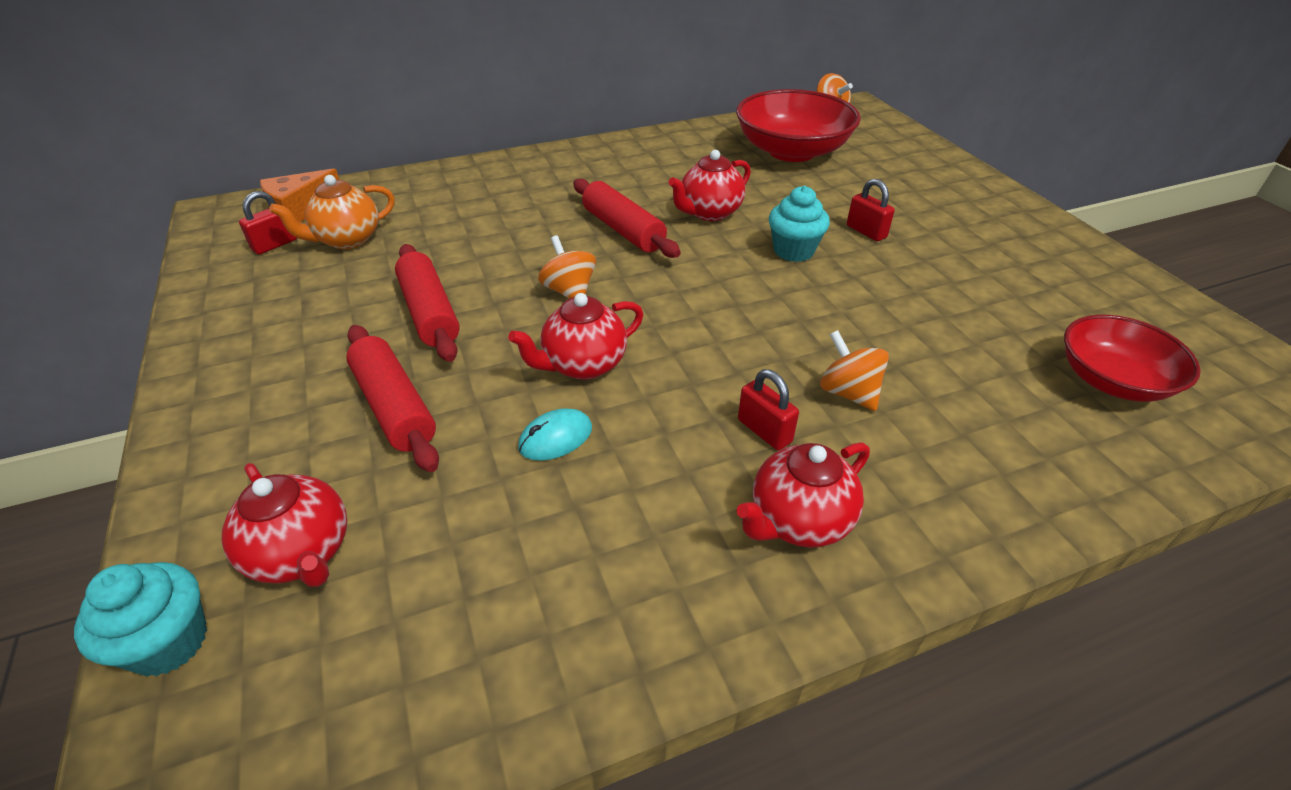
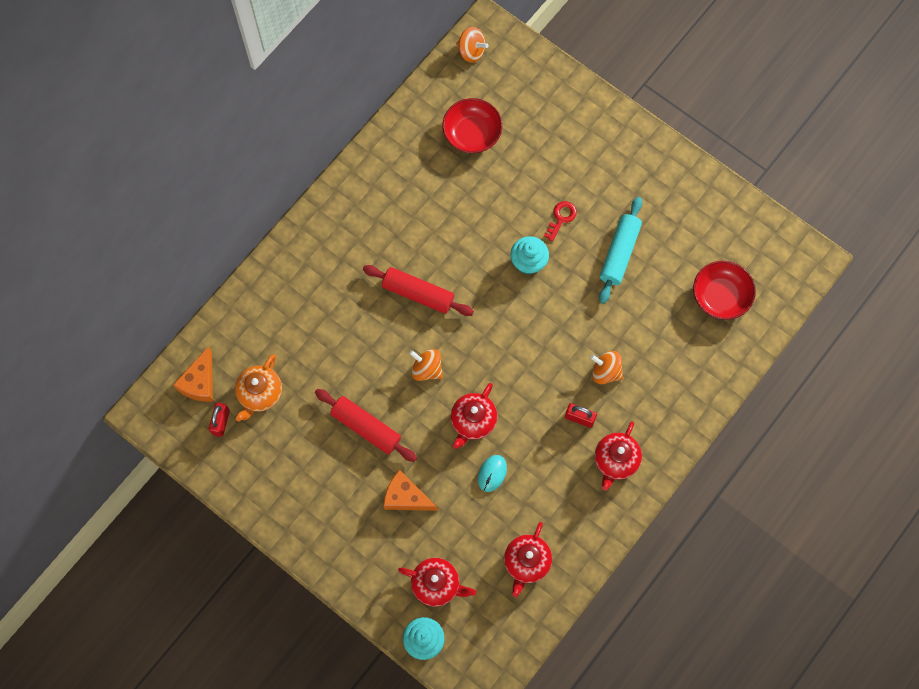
camera: 30 degrees left, 30 degrees up
red rolling pin [346,325,439,472] -> orange cheese [384,470,438,511]
red teapot [668,150,751,221] -> red teapot moved to [504,522,552,597]
red bowl [736,89,861,162] -> red bowl [442,98,502,153], size x0.64
red padlock [847,179,895,241] -> red key [544,201,577,242]
none -> turquoise rolling pin [599,197,642,304]

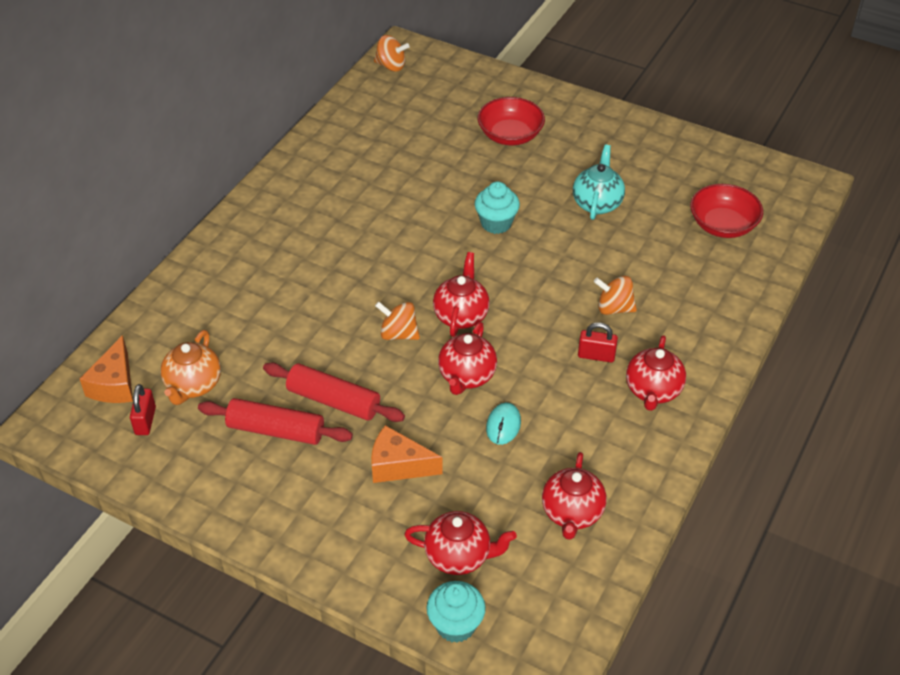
camera: 10 degrees left, 25 degrees down
red rolling pin [363,265,474,316] -> red rolling pin moved to [198,398,353,445]
red bowl [442,98,502,153] -> red bowl moved to [478,97,545,145]
red key [544,201,577,242] -> none
turquoise rolling pin [599,197,642,304] -> turquoise teapot [573,145,625,220]
none -> red teapot [433,252,490,337]

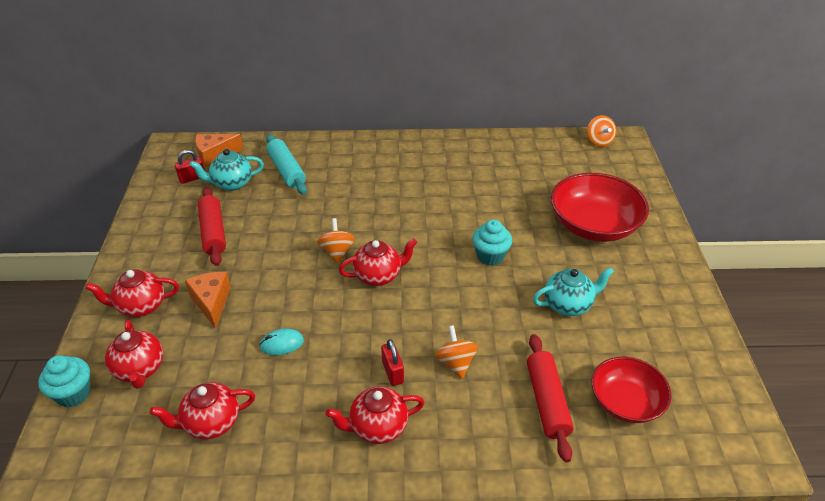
camera: 60 degrees right, 5 degrees down
orange teapot [161,330,221,405] -> turquoise teapot [189,149,264,191]
red rolling pin [263,362,405,422] -> red rolling pin moved to [527,334,574,463]
red teapot [438,322,497,395] -> red teapot moved to [85,269,179,317]
red bowl [478,97,545,145] -> red bowl [551,173,649,242], size x1.57
none -> turquoise rolling pin [266,134,307,195]

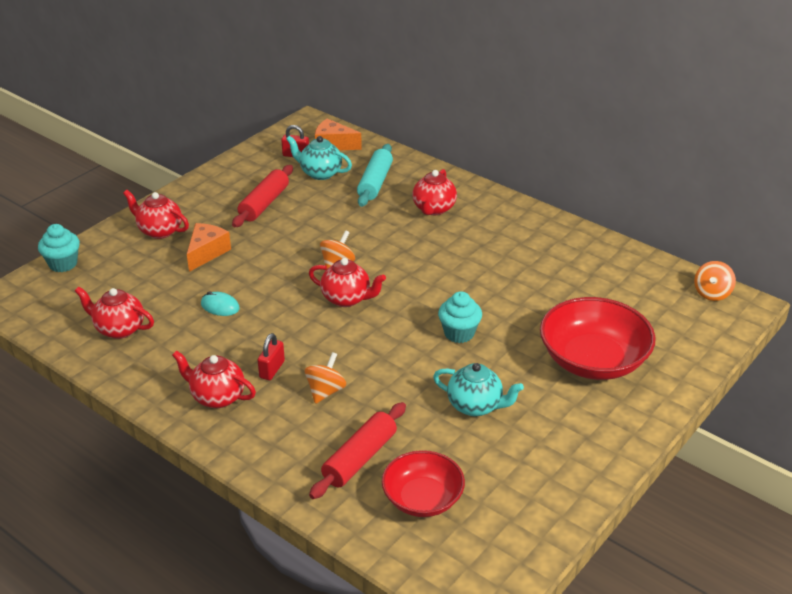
camera: 40 degrees right, 5 degrees down
red teapot [105,320,163,389] -> red teapot moved to [412,169,457,215]

